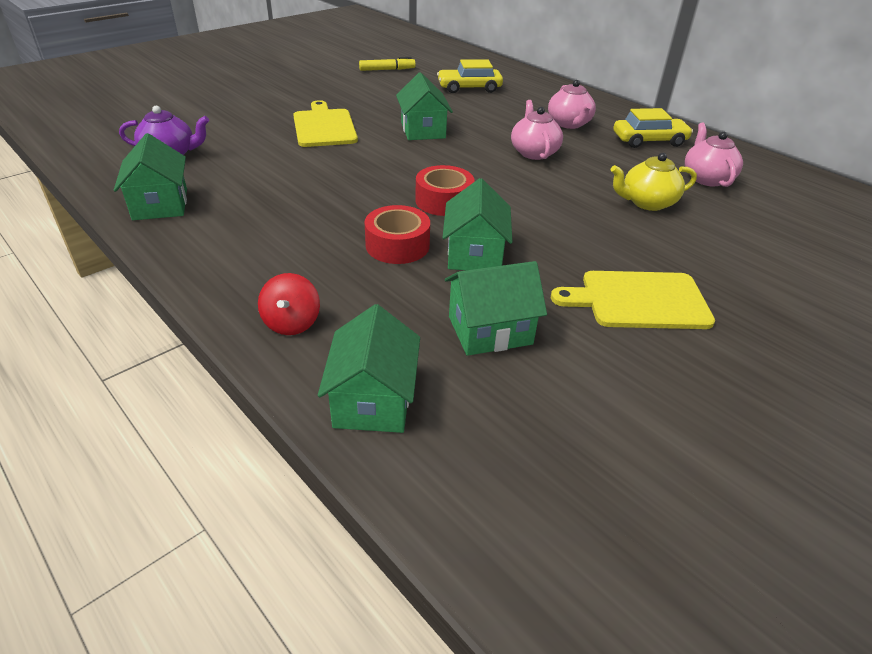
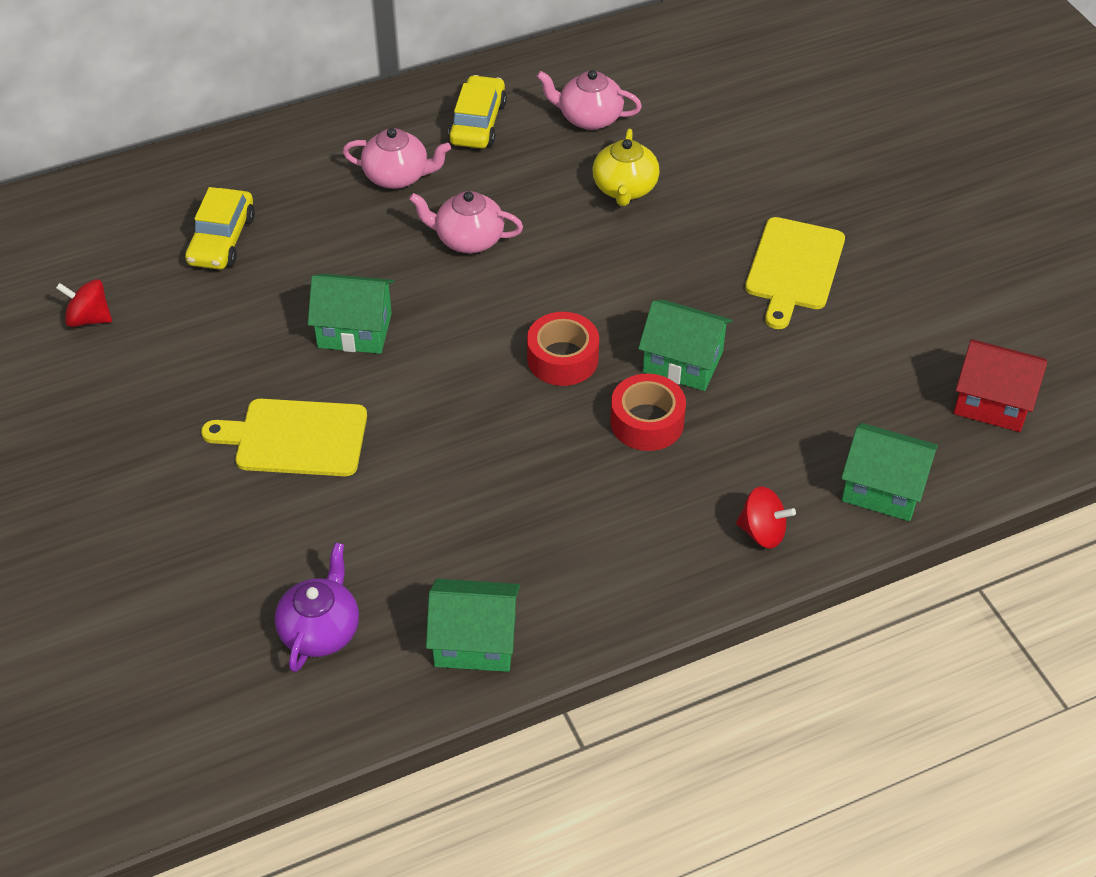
camera: 70 degrees left, 10 degrees up
yellow marker [359,57,416,71] -> red spinning top [56,279,112,327]
green house [445,261,547,356] -> none
none -> red house [954,339,1047,432]

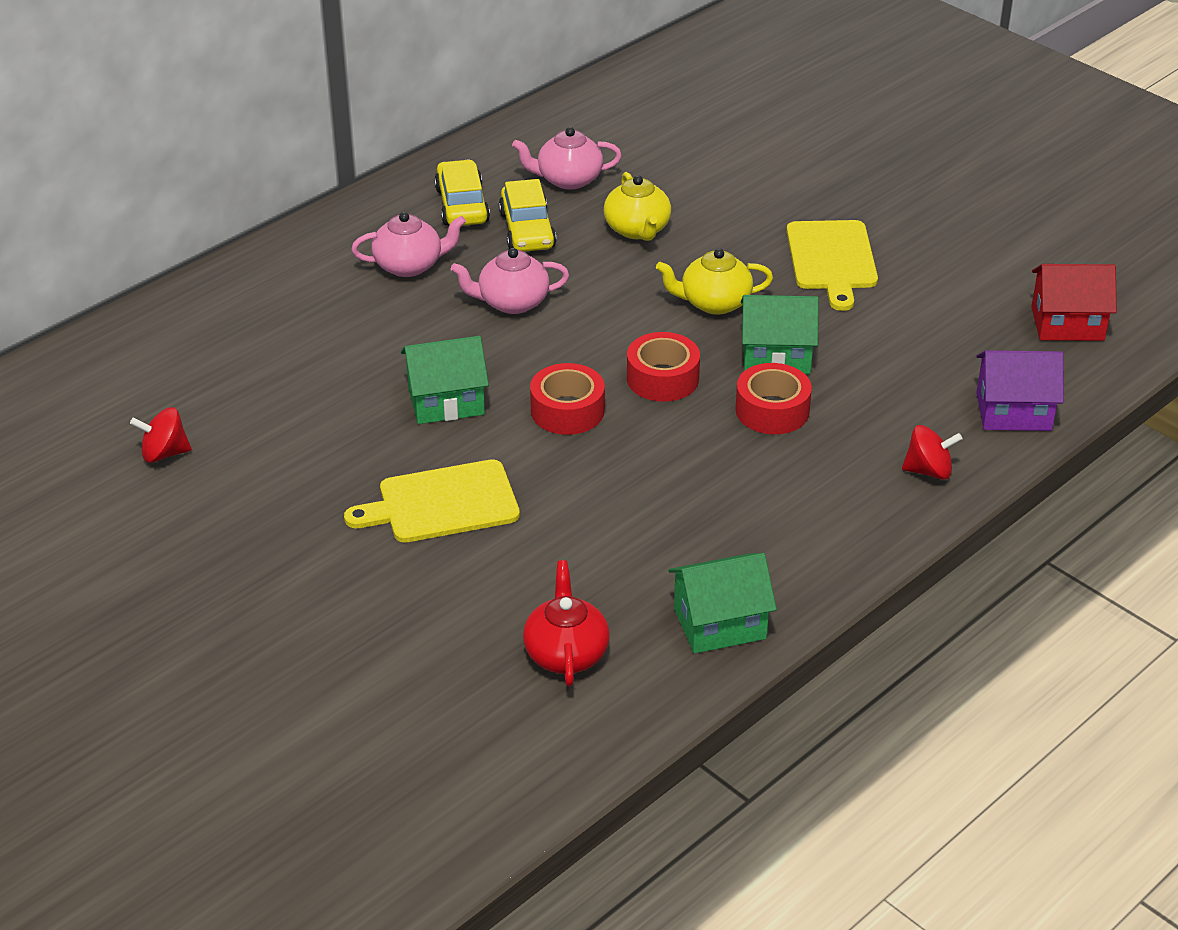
camera: 20 degrees left, 10 degrees down
yellow car [185,187,255,270] -> yellow car moved to [499,179,556,252]
purple teapot [275,542,359,672] -> red teapot [523,560,610,686]
green house [841,423,938,521] -> purple house [976,350,1064,431]
none -> red tape [530,363,605,435]
none -> yellow teapot [656,248,773,315]

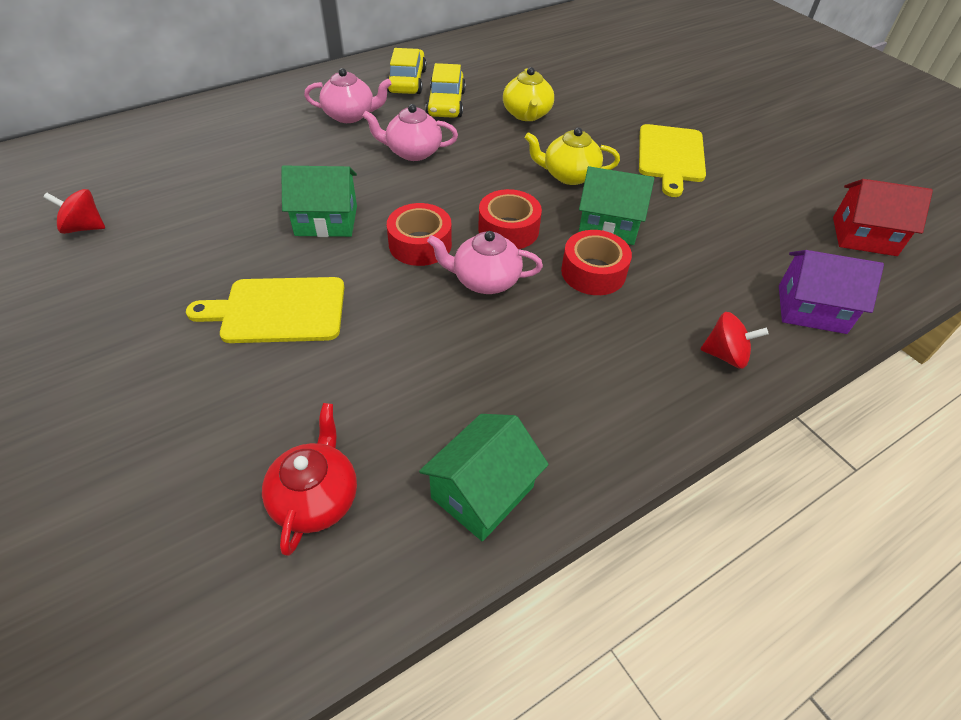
camera: 10 degrees right, 10 degrees up
pink teapot [512,127,622,190] -> pink teapot moved to [427,231,543,294]
green house [668,553,777,654] -> green house turned 45 degrees counterclockwise [419,414,549,542]

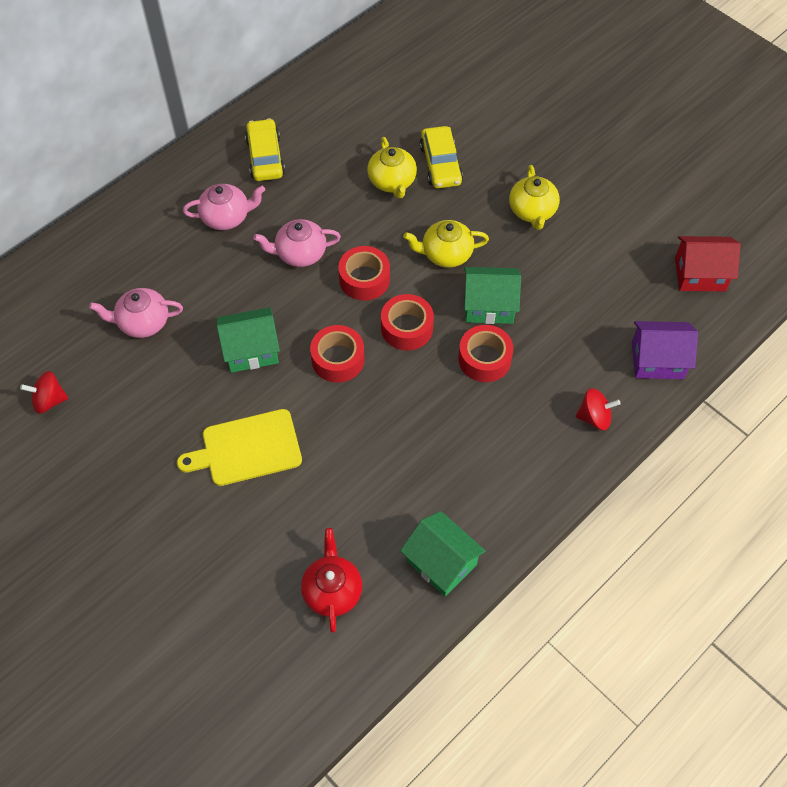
camera: 10 degrees left, 10 degrees up
green house [419,414,549,542] -> green house turned 75 degrees counterclockwise [400,511,486,597]
yellow car [426,63,466,118] -> yellow car moved to [420,126,463,188]
pink teapot [427,231,543,294] -> pink teapot moved to [89,288,183,338]
yellow cutting board [639,124,706,197] -> yellow teapot [509,165,560,230]
none -> red tape [338,246,390,301]

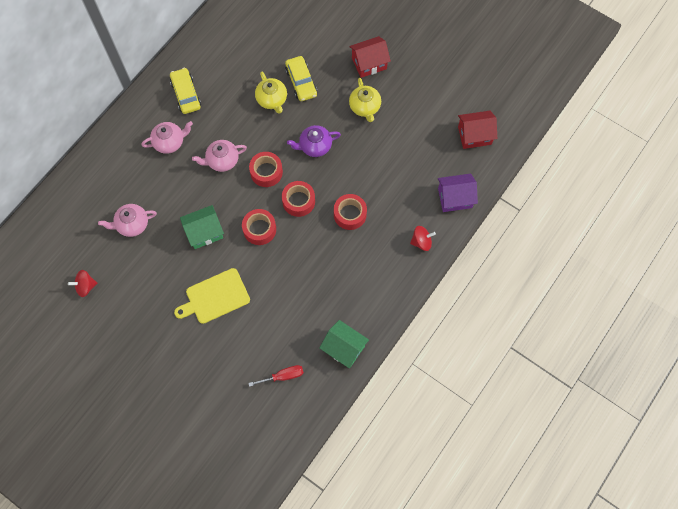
camera: 10 degrees left, 10 degrees up
red teapot [301,528,362,633] -> red screwdriver [248,365,304,387]
yellow teapot [403,220,489,268] -> purple teapot [287,125,341,157]
green house [464,267,521,324] -> none
none -> red house [349,36,391,78]

